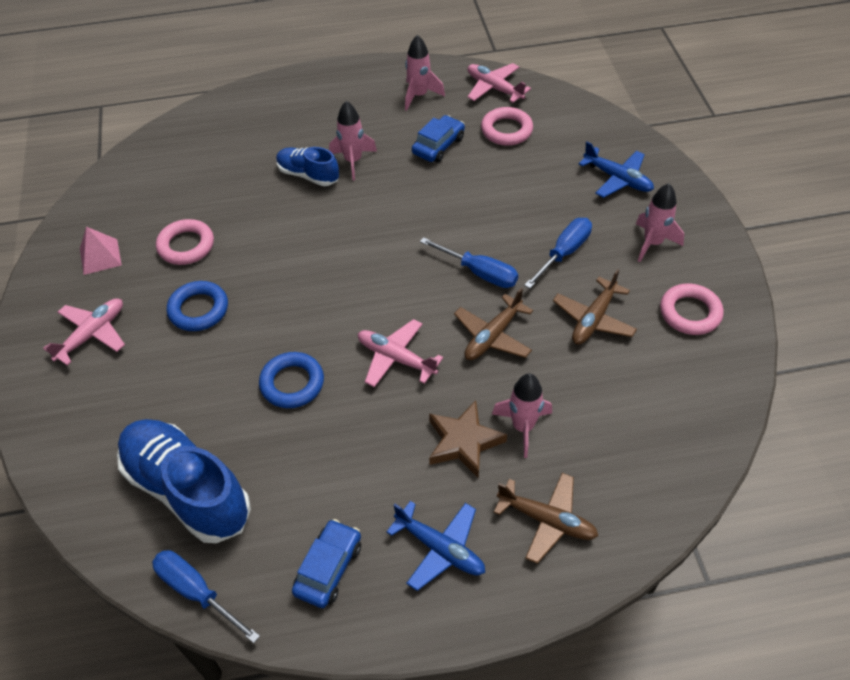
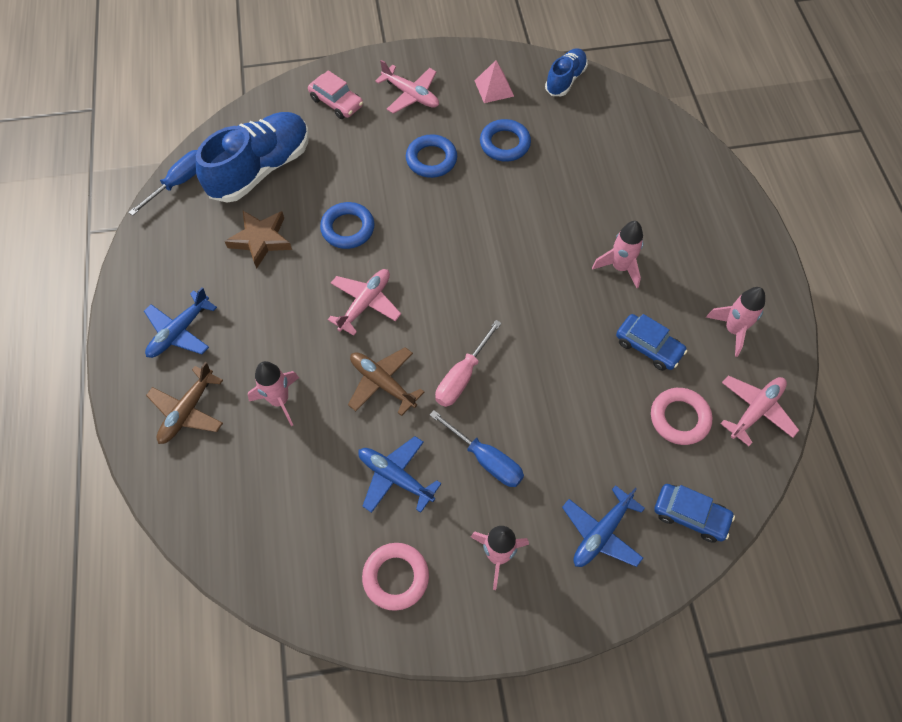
camera: 90 degrees right, 10 degrees up
pink ring [156,219,214,265] -> blue ring [480,119,531,161]
blue shoe [276,147,339,186] -> blue shoe moved to [545,48,588,96]
blue car [292,519,361,608] -> blue car moved to [654,484,735,543]
blue screwdriver [420,237,518,288] -> pink screwdriver [435,320,502,407]
brown star [429,401,507,478] -> brown star moved to [225,211,292,269]
brown plane [553,269,637,344] -> blue plane [358,436,441,513]
none -> pink car [308,70,363,119]

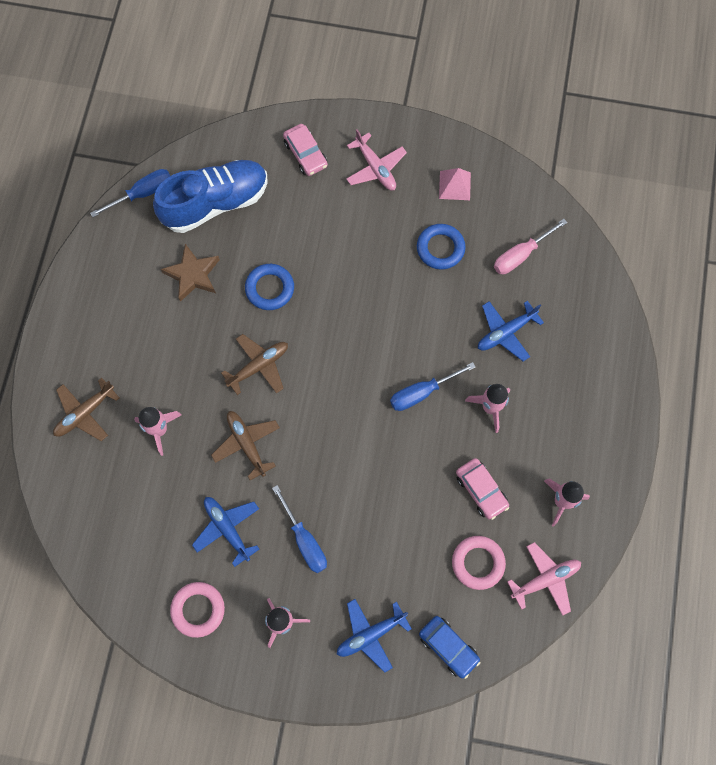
camera: 20 degrees right, 10 degrees up
blue plane [144,287,217,358] -> blue plane moved to [478,301,544,361]
pink plane [328,269,401,336] -> brown plane [221,334,288,395]
blue ring [406,134,457,178] -> none
pink screwdriver [435,320,502,407] -> pink screwdriver moved to [494,219,567,274]
blue shoe [545,48,588,96] -> none
blue car [616,314,687,371] -> pink car [456,458,509,520]
none -> blue screwdriver [390,362,475,411]

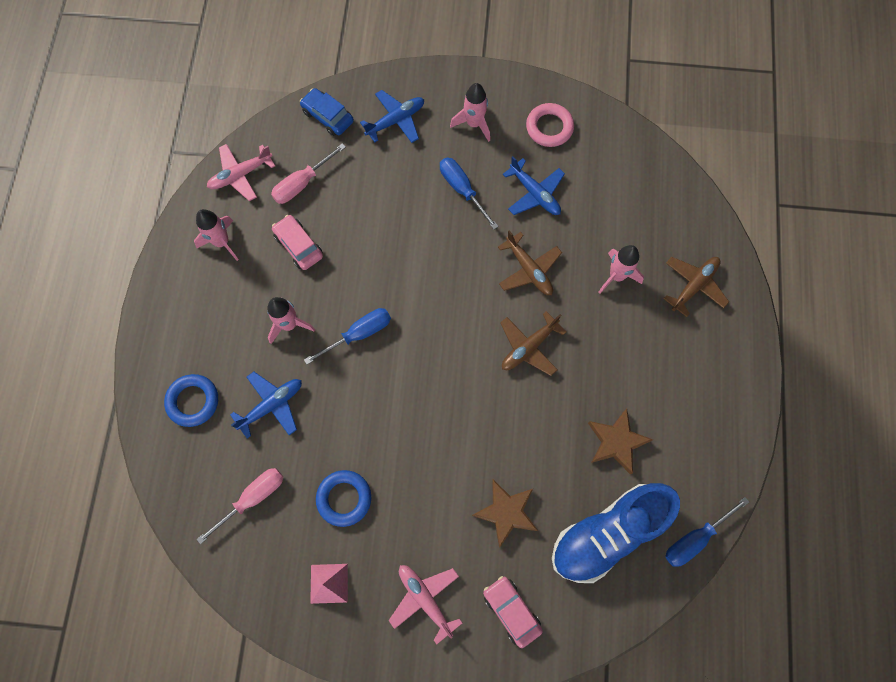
camera: 175 degrees right, 0 degrees up
blue ring [245,264,294,310] -> blue ring moved to [164,374,218,427]
pink ring [452,536,506,590] -> pink screwdriver [271,143,346,204]
none -> brown star [472,479,538,548]

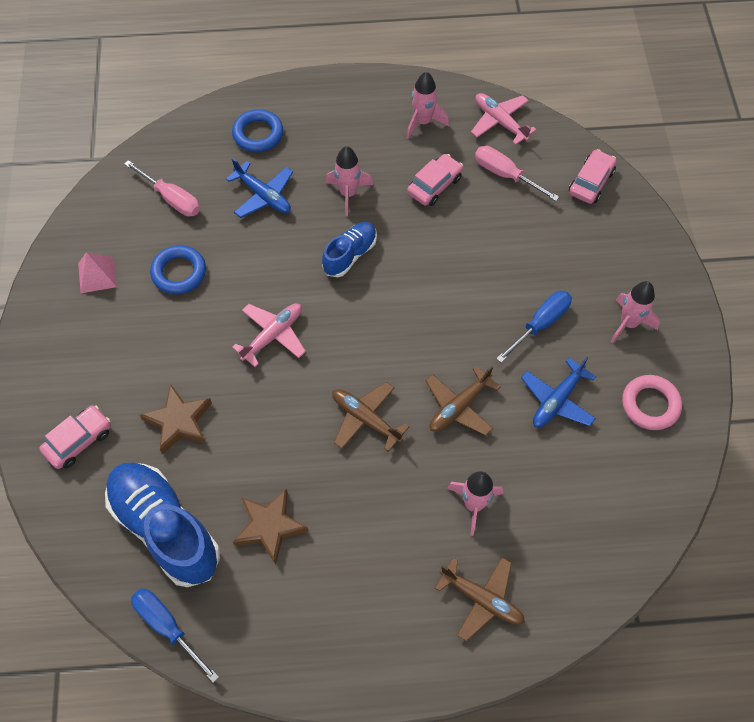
camera: 80 degrees right, 10 degrees down
blue car [300,88,354,136] -> pink car [569,149,617,204]
blue screwdriver [304,308,391,365] -> blue shoe [322,222,377,277]
blue plane [360,90,424,143] -> none
pink plane [388,565,462,644] -> pink plane moved to [232,303,306,367]

